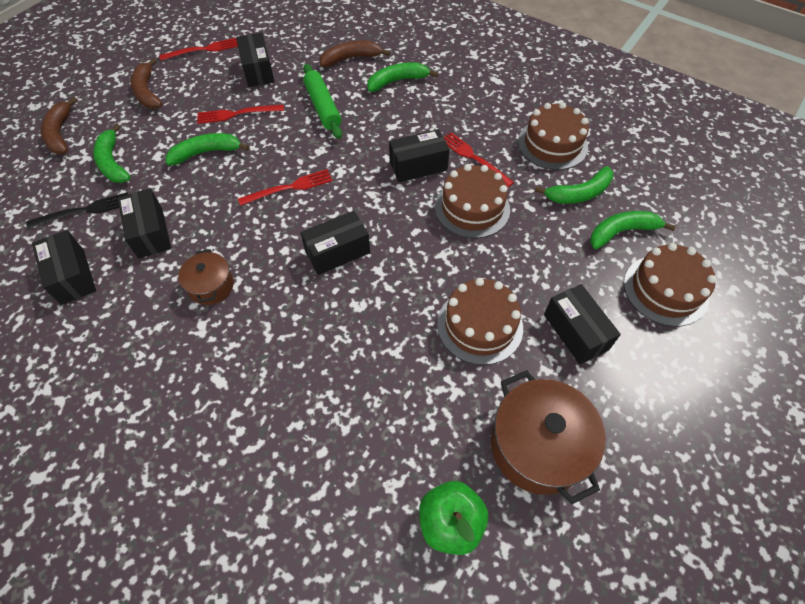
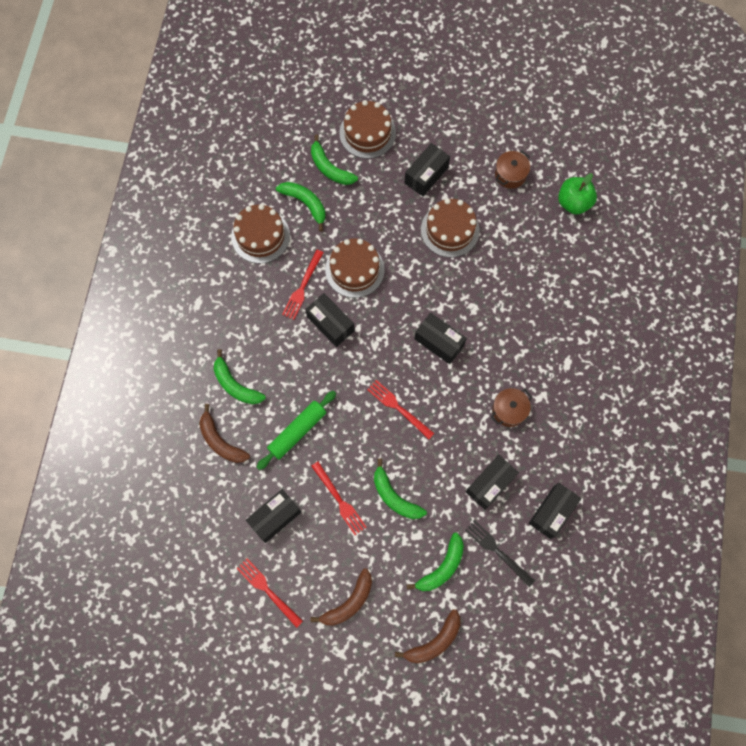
camera: 115 degrees left, 15 degrees up
brown pot [491,370,606,504] -> brown pot [495,151,530,189], size x0.56

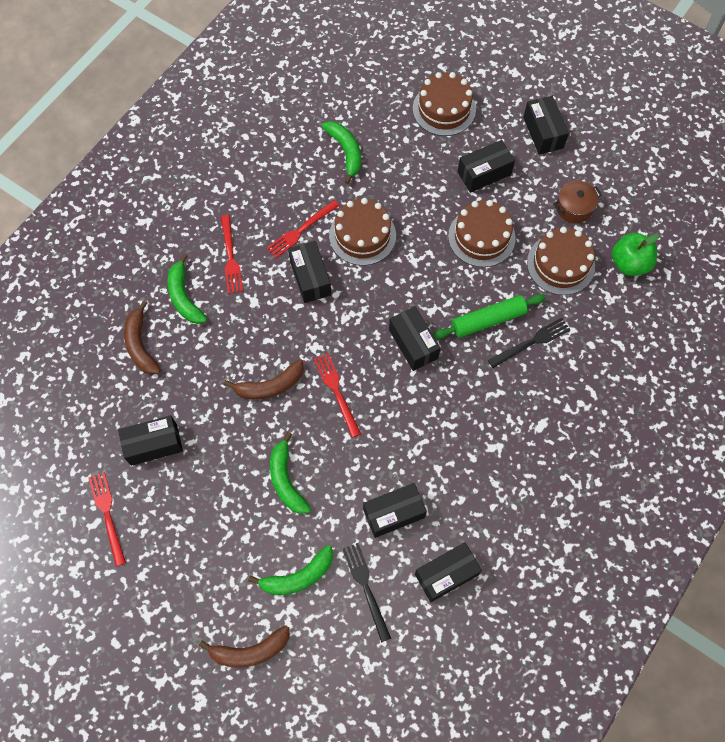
camera: 25 degrees right, 5 degrees down
brown cake [231,204,290,263] -> brown cake moved to [527,227,595,295]
green rolling pin [257,391,336,470] -> green rolling pin moved to [433,294,545,339]
green banana [311,134,358,185] -> none
red fork [311,462,366,535] -> red fork moved to [221,215,243,294]
brown banana [311,568,372,626] -> brown banana moved to [223,359,304,399]
brown pot [491,388,532,427] -> none
none -> black fork [488,318,570,368]
none -> black box [523,96,569,155]

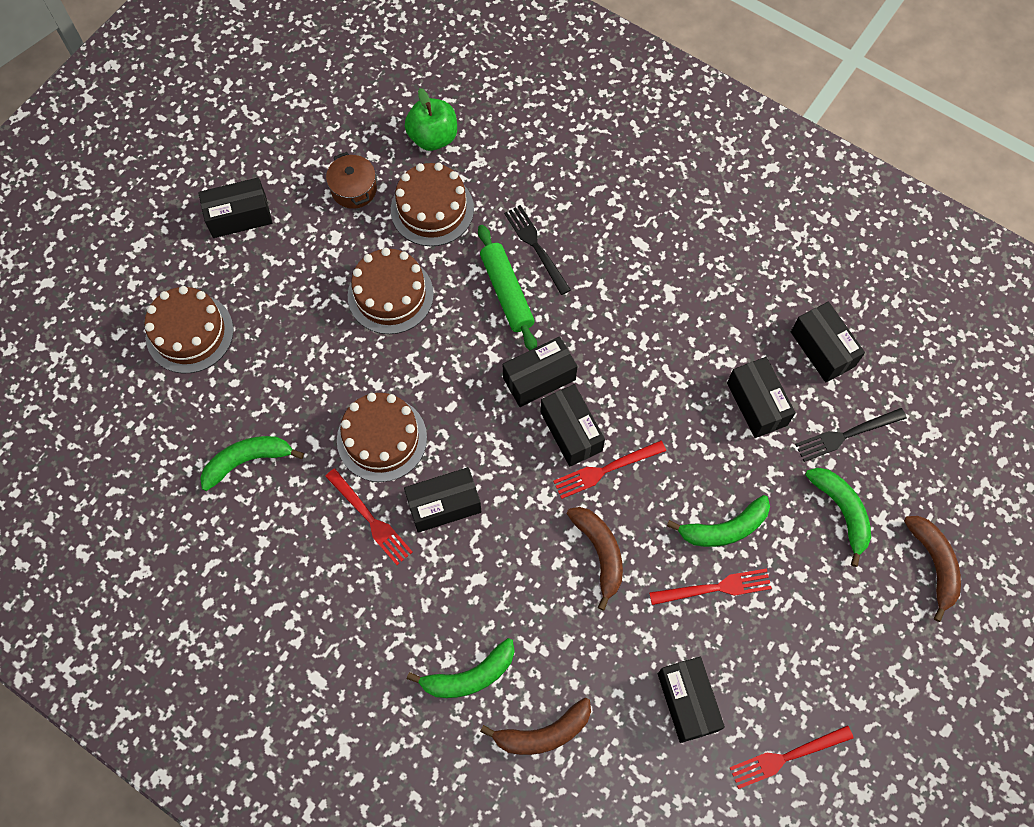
camera: 90 degrees left, 0 degrees up
red fork [221,215,243,294] -> red fork moved to [649,569,772,605]
black box [457,140,515,193] -> black box moved to [540,384,605,467]

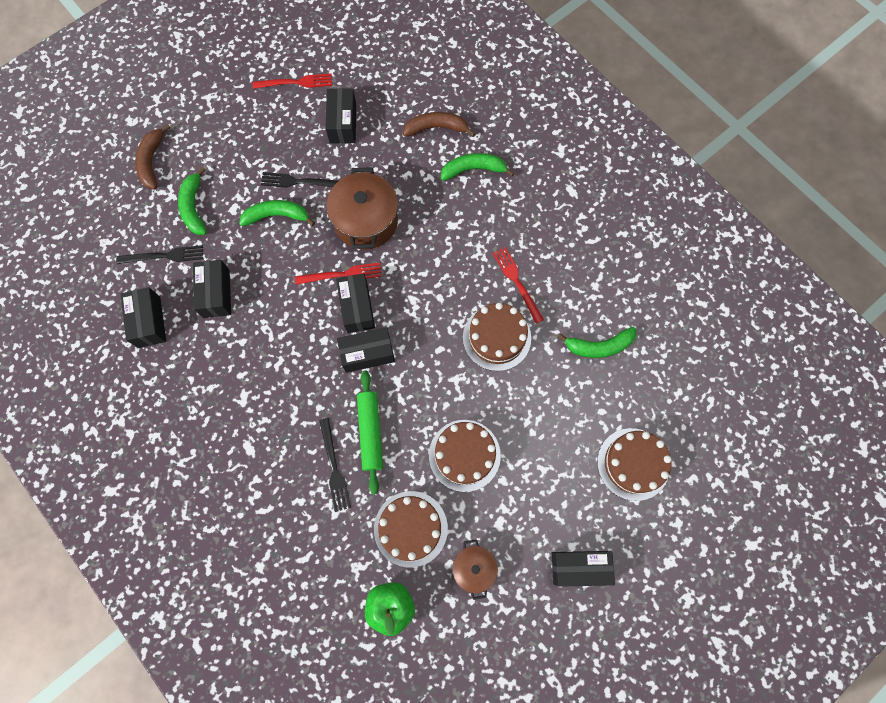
camera: 165 degrees left, 5 degrees up
black box [404,467,481,533] -> none
brown banana [567,507,623,610] -> brown pot [326,167,398,249]
red fork [649,569,772,605] -> black fork [261,172,338,188]

